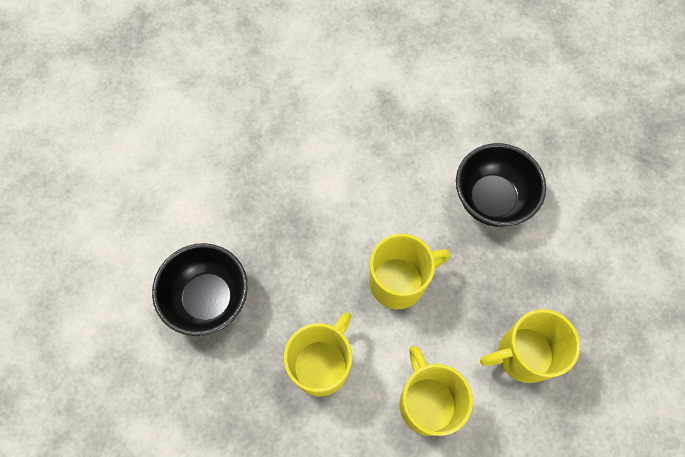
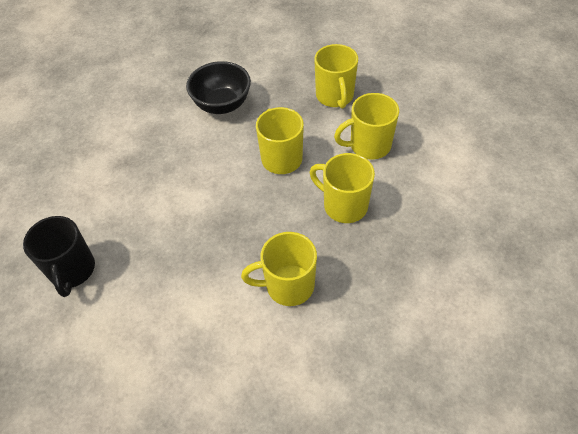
camera: 85 degrees left, 15 degrees down
black bowl [152,243,248,336] -> yellow mug [241,232,317,306]
none -> black mug [23,216,95,297]

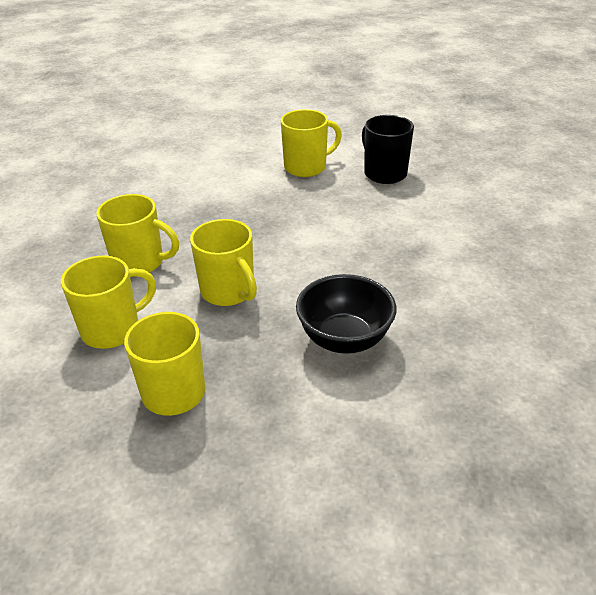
camera: 160 degrees right, 15 degrees down
yellow mug [241,232,317,306] -> yellow mug moved to [281,109,342,177]

